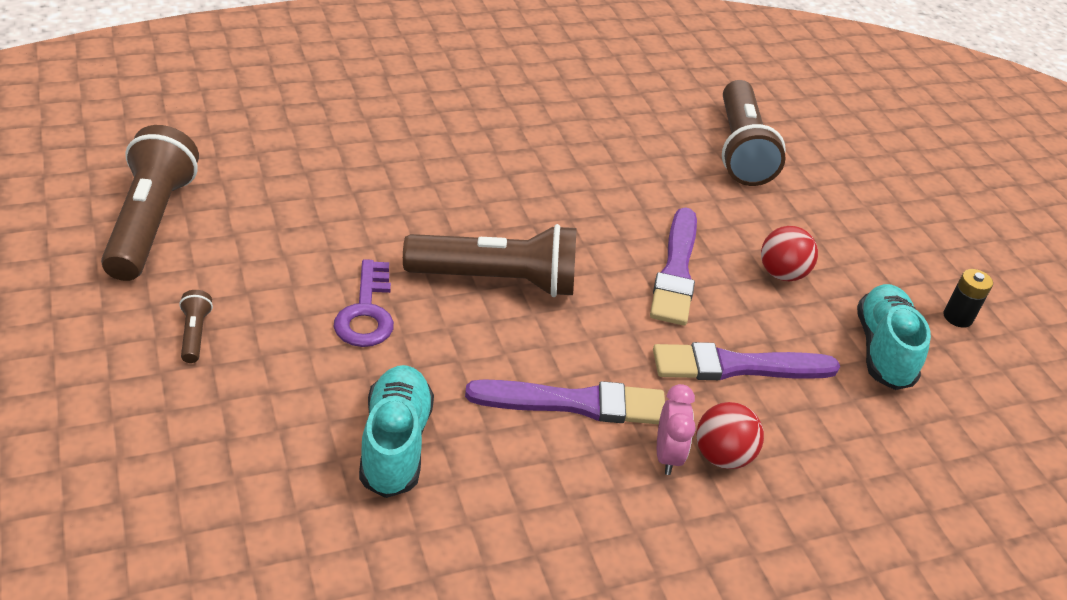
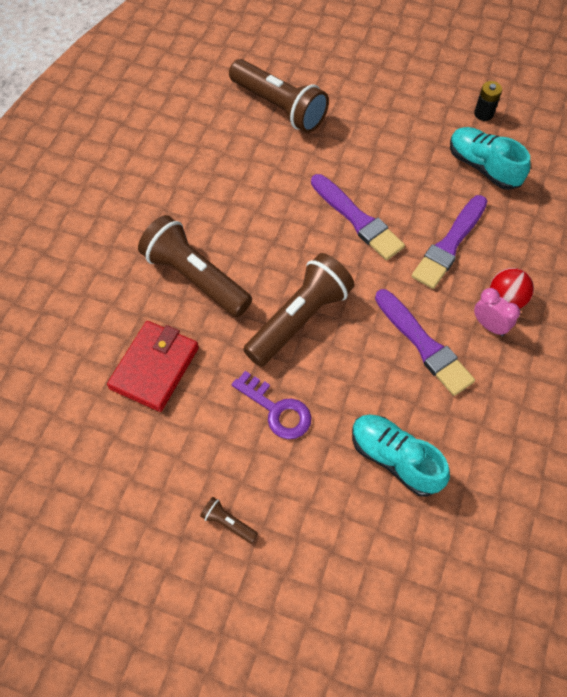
camera: 45 degrees left, 20 degrees up
brown flashlight [101,125,199,281] -> brown flashlight moved to [138,215,252,317]
purple brush [465,379,665,424] -> purple brush turned 105 degrees clockwise [375,289,475,396]
red ball [761,226,818,281] -> none
none -> red wallet [107,321,199,412]

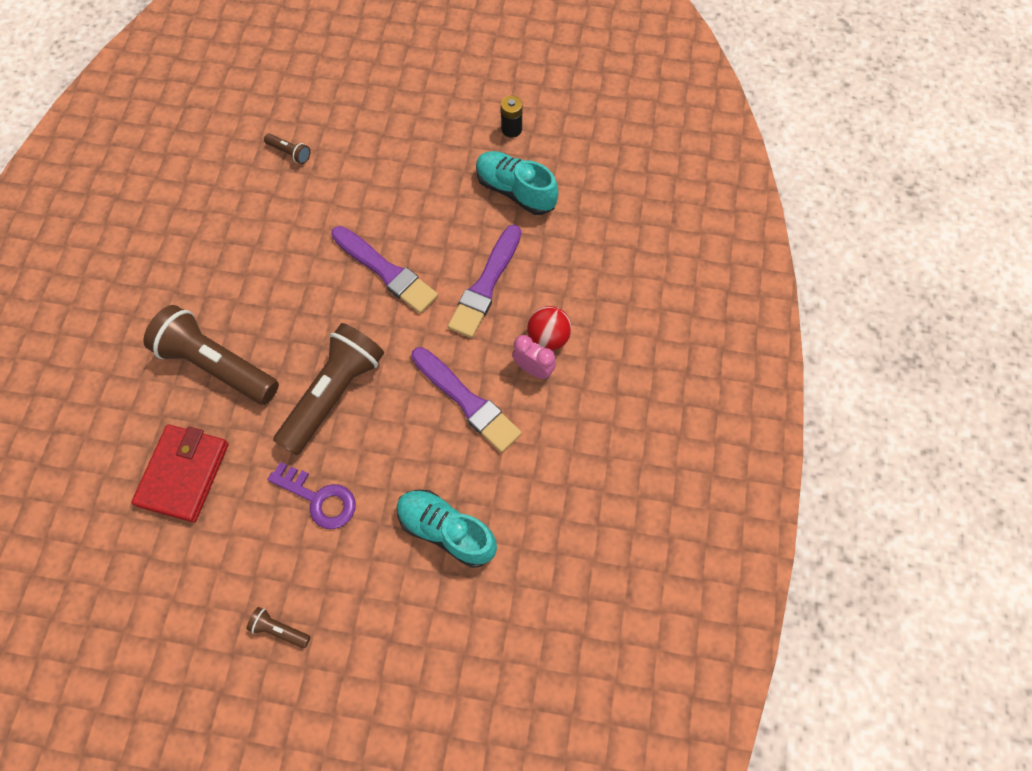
camera: 10 degrees left, 5 degrees up
brown flashlight [229,59,329,133] -> brown flashlight [264,134,310,164], size x0.41

